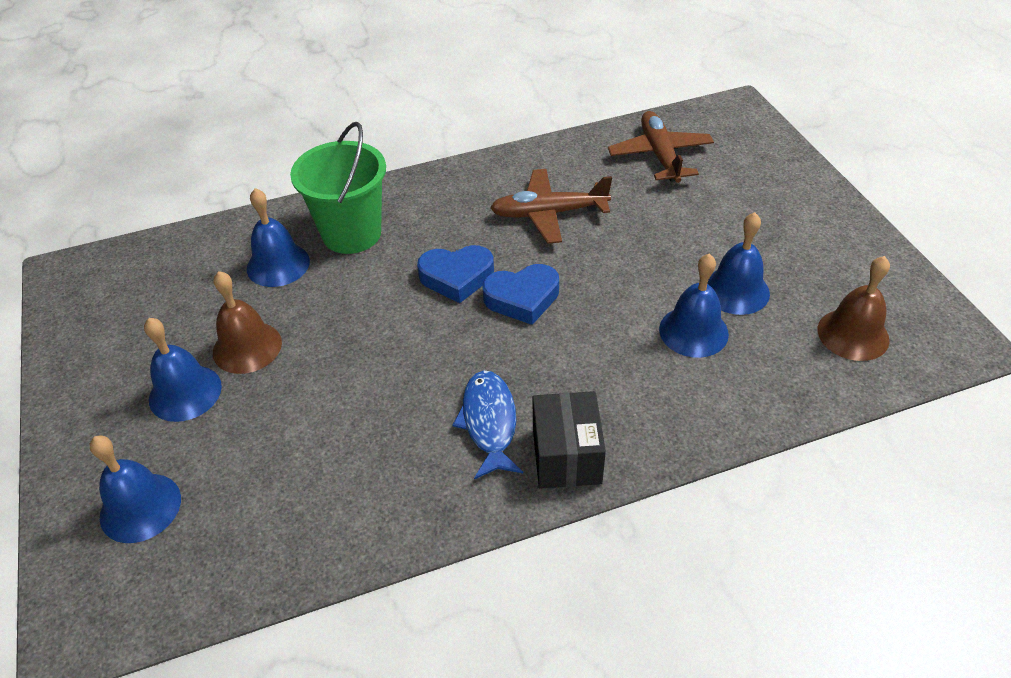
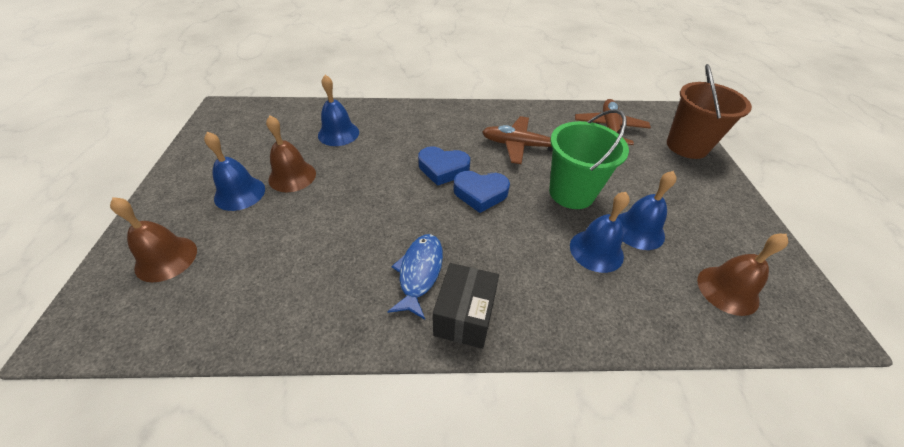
camera: 15 degrees right, 0 degrees up
blue bell [90,435,181,543] -> brown bell [110,197,197,282]
green bucket [290,122,386,254] -> green bucket moved to [549,109,629,209]
none -> brown bucket [667,64,752,159]

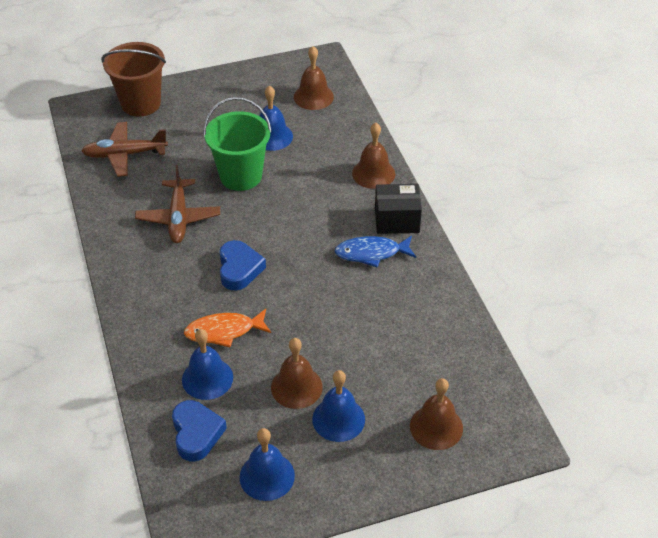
camera: 105 degrees left, 0 degrees up
blue heart [453,171,510,213] -> blue heart moved to [172,400,227,461]
blue bell [570,192,630,273] -> blue bell moved to [240,428,295,501]
none -> orange fish [184,309,271,347]
none -> brown bell [352,123,395,189]

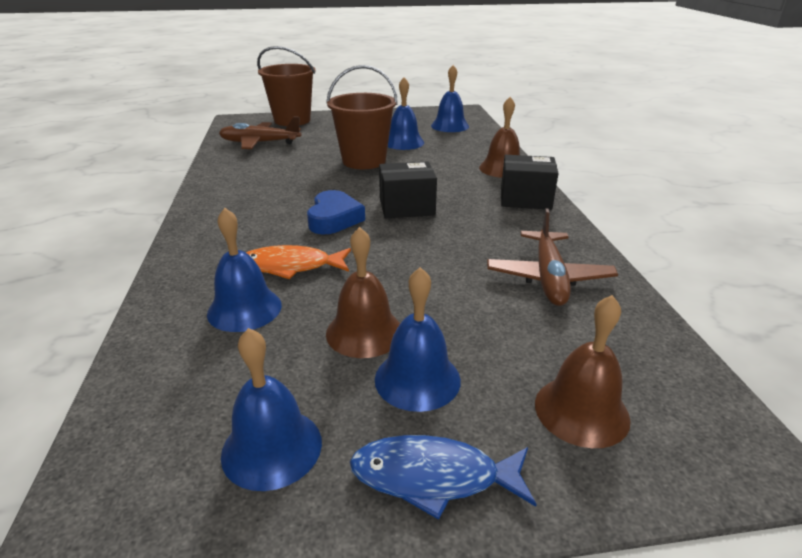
camera: 10 degrees right, 15 degrees down
brown plane [135,165,220,243] -> brown plane moved to [487,208,618,306]
blue heart [172,400,227,461] -> none
green bucket [203,97,272,191] -> brown bucket [326,65,398,169]
brown bell [294,46,334,110] -> blue bell [431,65,469,132]
blue fish [334,236,416,267] -> blue fish moved to [350,435,537,520]
none -> black box [379,161,437,218]

